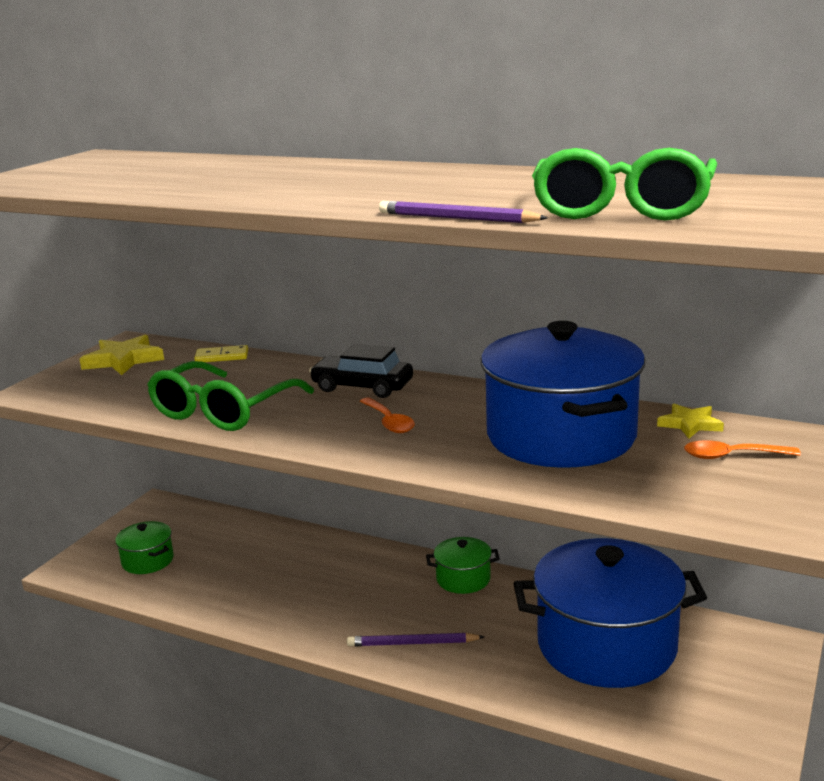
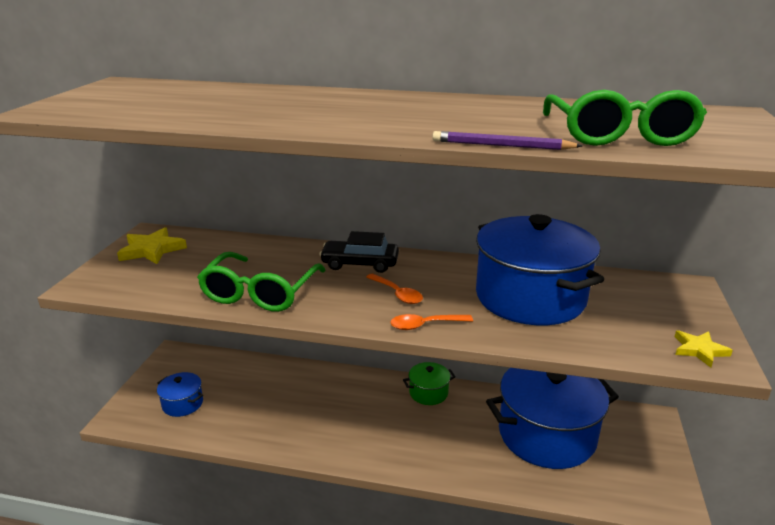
camera: 15 degrees left, 5 degrees up
green pot [115,521,174,574] -> blue pot [157,372,203,417]
yellow domino [194,345,248,362] -> none
purple pencil [347,633,484,646] -> none
yellow star [657,404,724,438] -> yellow star moved to [674,330,733,367]
orange spoon [684,440,801,459] -> orange spoon moved to [390,314,473,330]

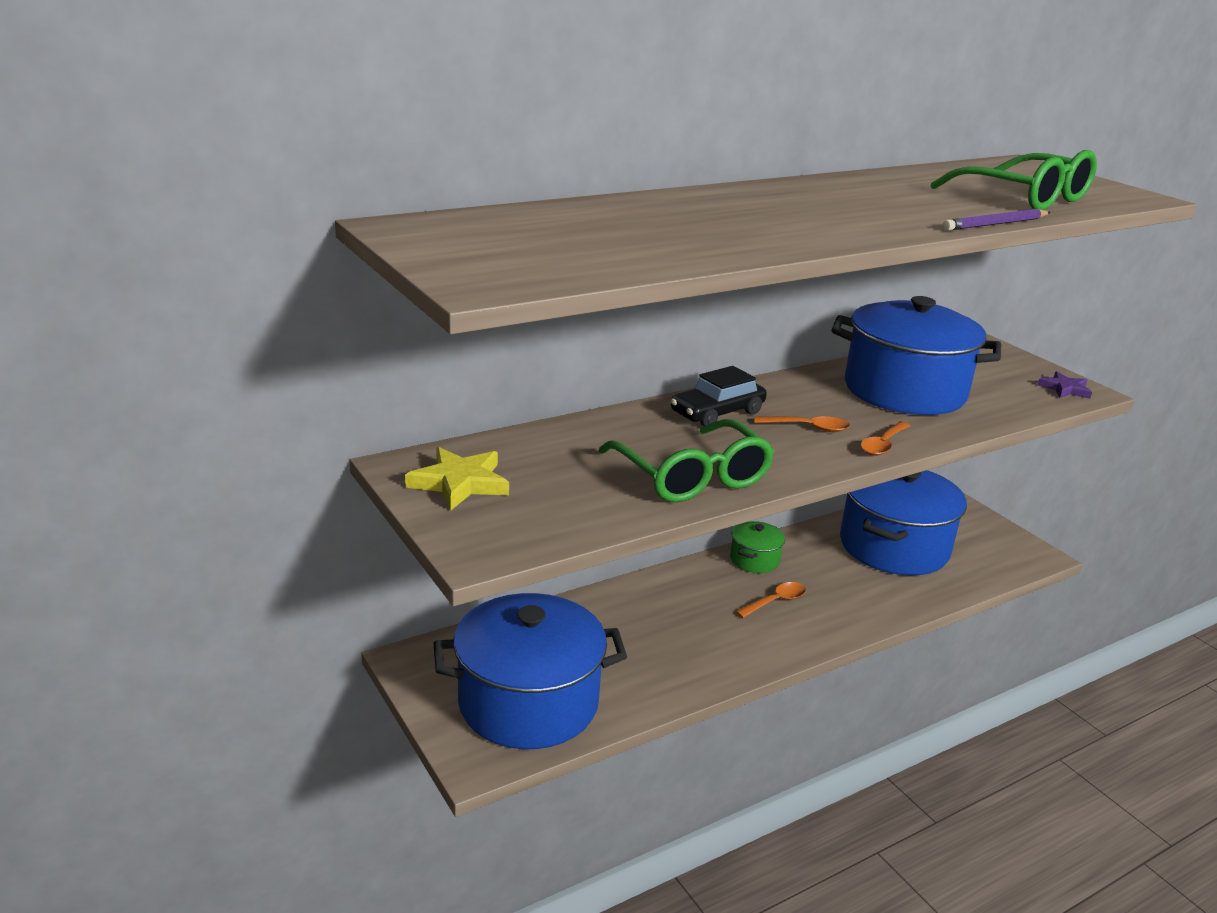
camera: 45 degrees left, 0 degrees up
blue pot [157,372,203,417] -> blue pot [434,593,627,749], size x2.26
yellow star [674,330,733,367] -> purple star [1038,371,1092,399]
none -> orange spoon [736,582,806,618]

